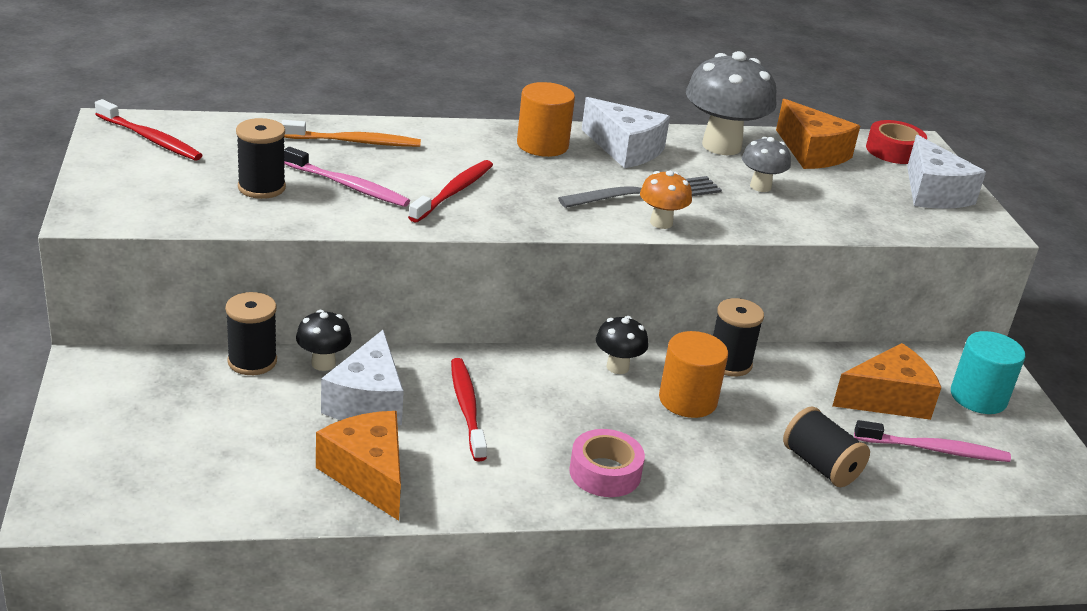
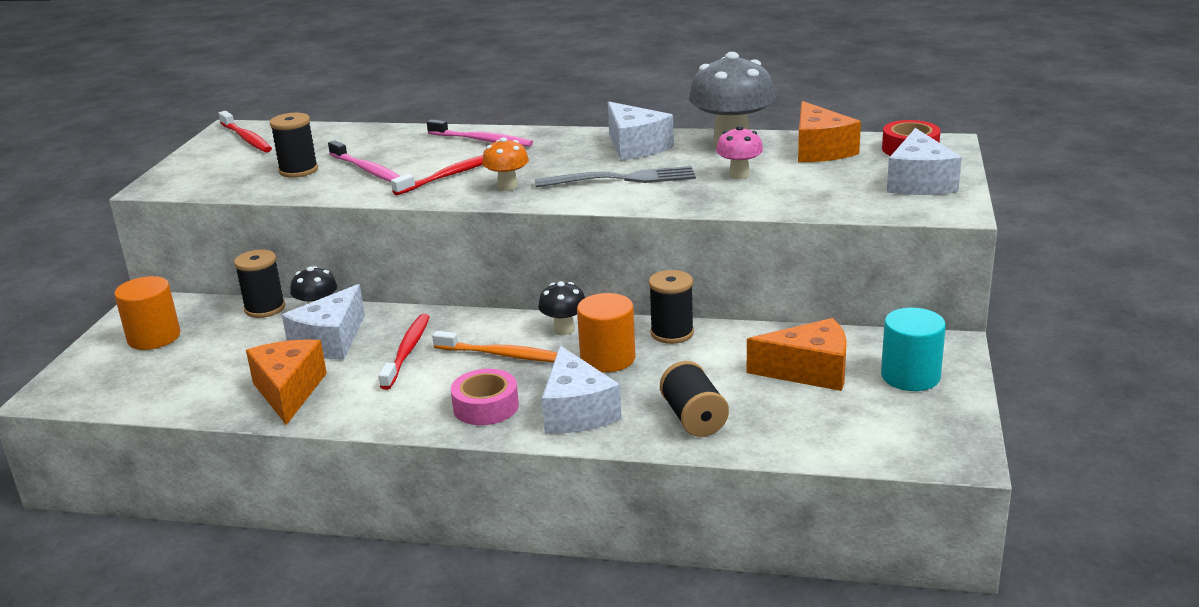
camera: 25 degrees right, 5 degrees down
orange toothbrush [281,120,421,147] -> orange toothbrush moved to [432,331,557,362]
orange cylinder [517,82,575,157] -> orange cylinder moved to [114,276,181,350]
orange mushroom [640,170,692,229] -> orange mushroom moved to [482,137,529,191]
grey mushroom [742,137,791,192] -> pink mushroom [716,126,763,179]
pink toothbrush [854,420,1011,462] -> pink toothbrush moved to [427,119,533,147]
none -> white cheese [542,345,622,434]

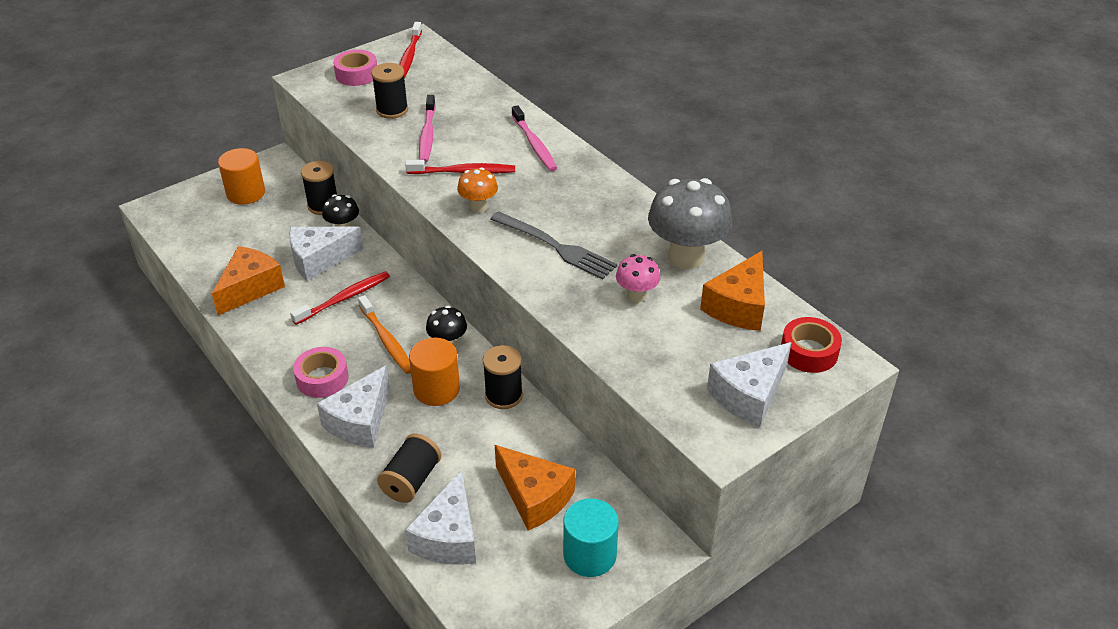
camera: 40 degrees right, 15 degrees up
white cheese [608,101,674,160] -> white cheese moved to [405,470,476,565]
none -> pink tape [333,50,377,86]

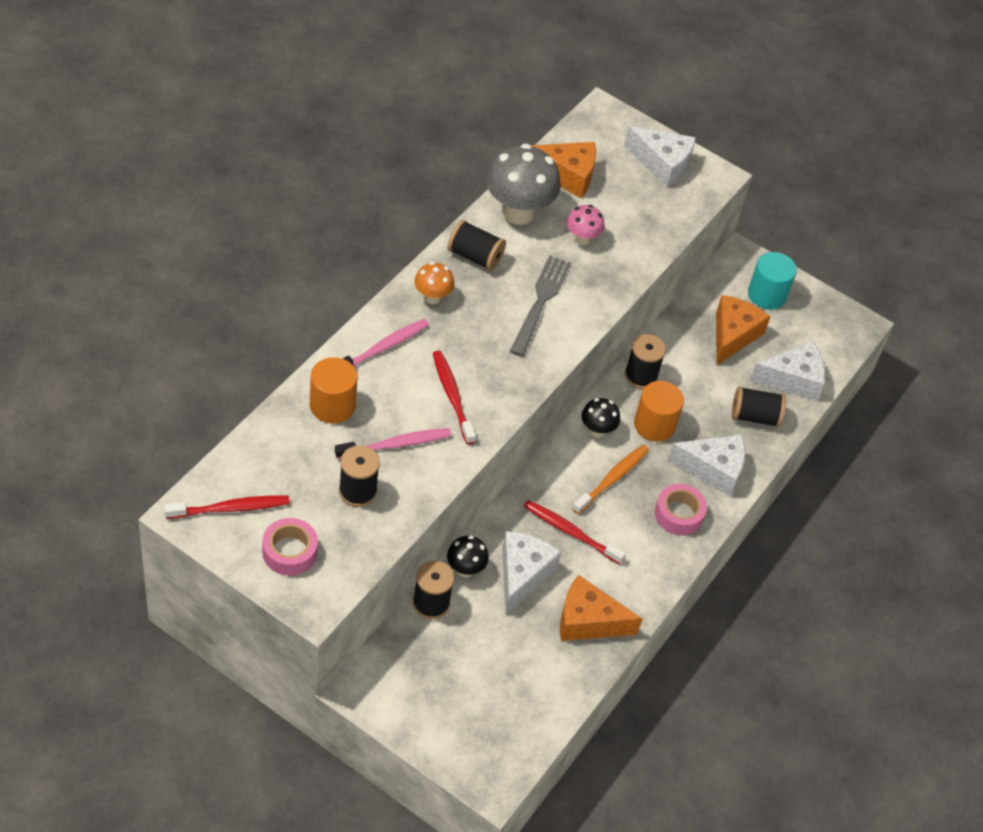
camera: 115 degrees left, 10 degrees up
orange cylinder [218,148,265,205] -> orange cylinder moved to [310,357,358,424]
white cheese [289,227,363,281] -> white cheese turned 120 degrees counterclockwise [502,531,561,613]
orange mushroom [457,167,498,213] -> orange mushroom moved to [414,262,454,304]
red tape [781,317,842,373] -> none
none -> black spool [448,220,506,271]

